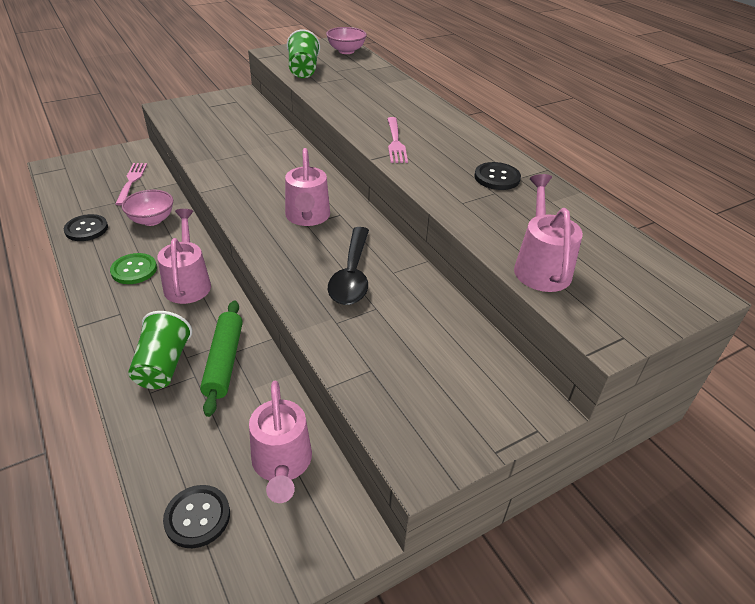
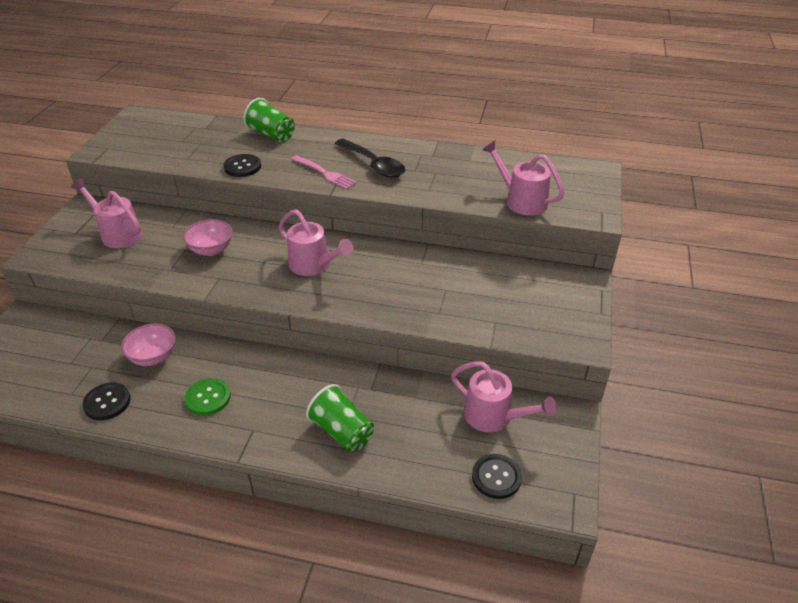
camera: 45 degrees left, 0 degrees up
pink fork [115,163,147,205] -> none
pink watering can [157,209,211,304] -> pink watering can moved to [71,178,142,248]
green rolling pin [200,300,243,417] -> none
green cup [287,29,320,78] -> green cup moved to [243,98,295,143]
pink bowl [326,27,367,54] -> pink bowl moved to [183,219,232,256]
black spoon [328,227,369,305] -> black spoon moved to [335,139,405,178]
black button [474,162,521,190] -> black button moved to [223,154,261,177]

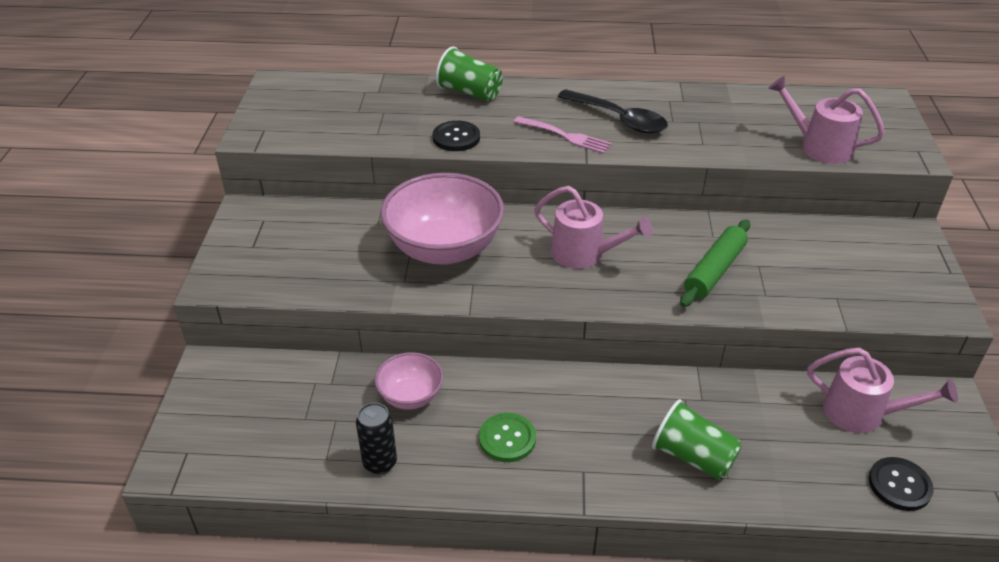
camera: 10 degrees left, 0 degrees up
pink watering can [71,178,142,248] -> none
black button [82,383,131,420] -> black can [356,403,397,475]
pink bowl [183,219,232,256] -> pink bowl [381,173,504,265], size x1.92
none -> green rolling pin [680,220,750,307]

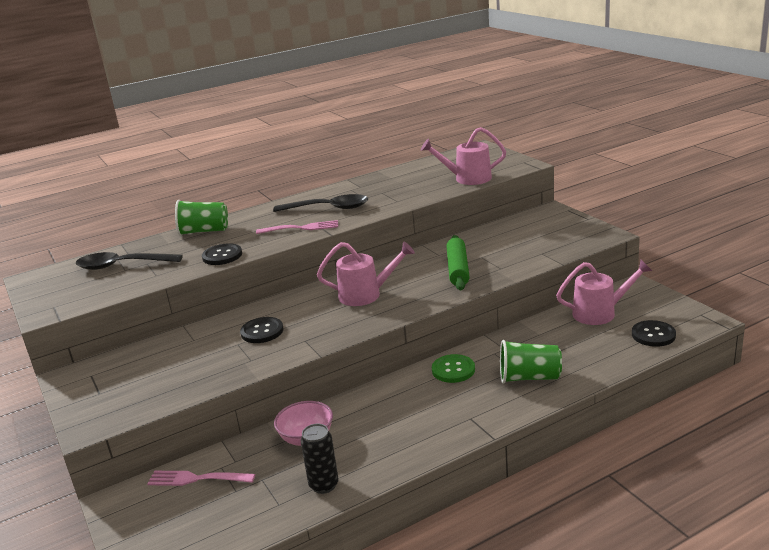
camera: 30 degrees left, 15 degrees down
pink bowl [381,173,504,265] -> black button [240,317,283,343]
green button [479,413,536,462] -> green button moved to [432,354,475,383]
none -> black spoon [75,252,183,270]
none -> pink fork [147,471,255,486]

